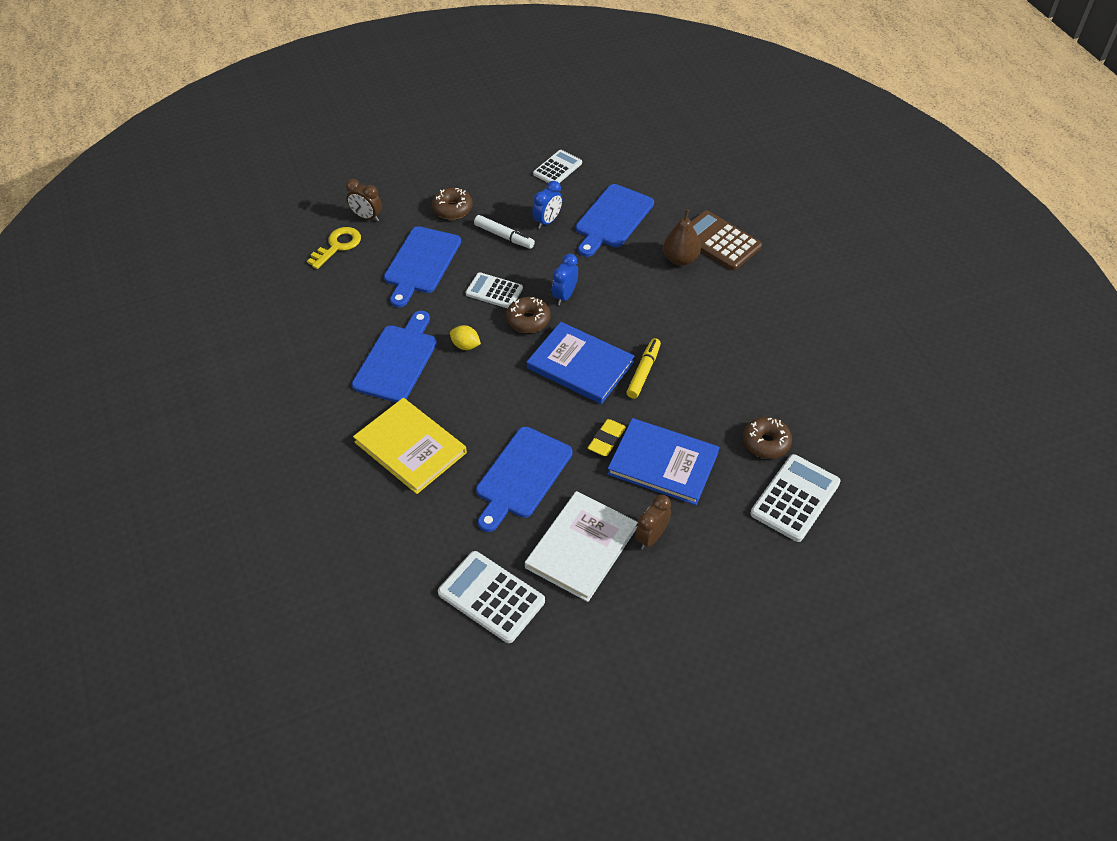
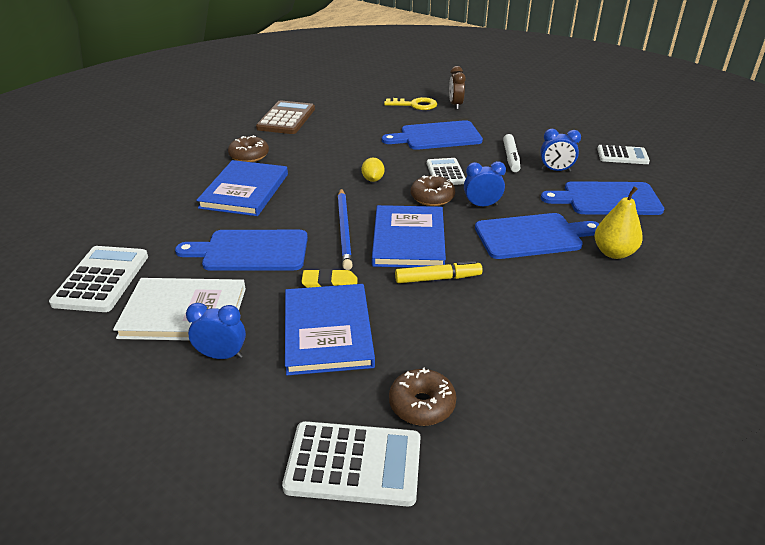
camera: 60 degrees right, 15 degrees down
blue cutting board [352,311,437,403] -> blue cutting board moved to [475,213,599,259]
yellow book [353,398,467,494] -> blue book [196,160,288,216]
brown donut [432,188,473,220] -> brown donut moved to [228,135,269,162]
brown clock [635,495,671,550] -> blue clock [186,303,246,359]
brown pear [663,209,701,266] -> yellow pear [594,186,643,259]
brown calculator [691,210,762,270] -> brown calculator moved to [256,101,315,134]
none -> blue pencil [338,189,353,270]

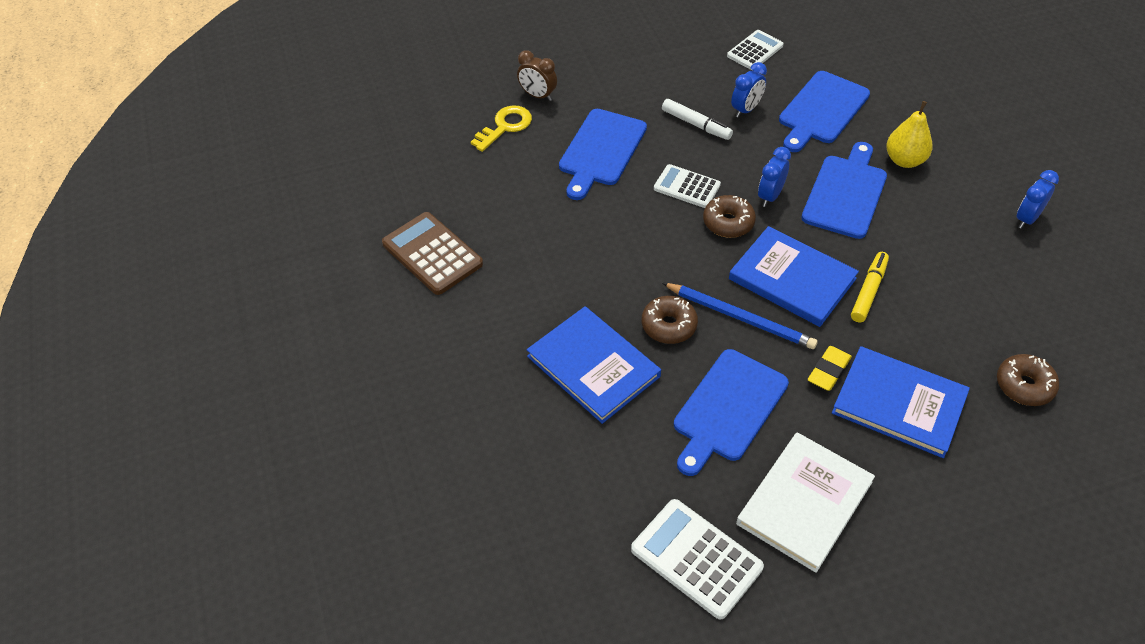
camera: 55 degrees left, 15 degrees up
blue clock [186,303,246,359] -> blue clock moved to [1016,170,1059,229]
brown donut [228,135,269,162] -> brown donut moved to [642,296,698,344]
white calculator [282,421,421,507] -> none
yellow lemon [362,158,384,182] -> none

